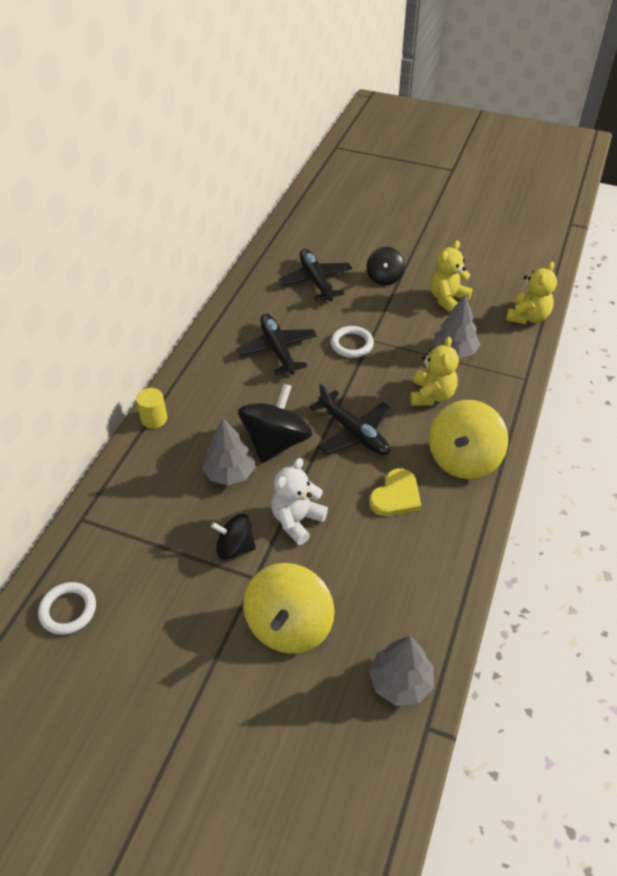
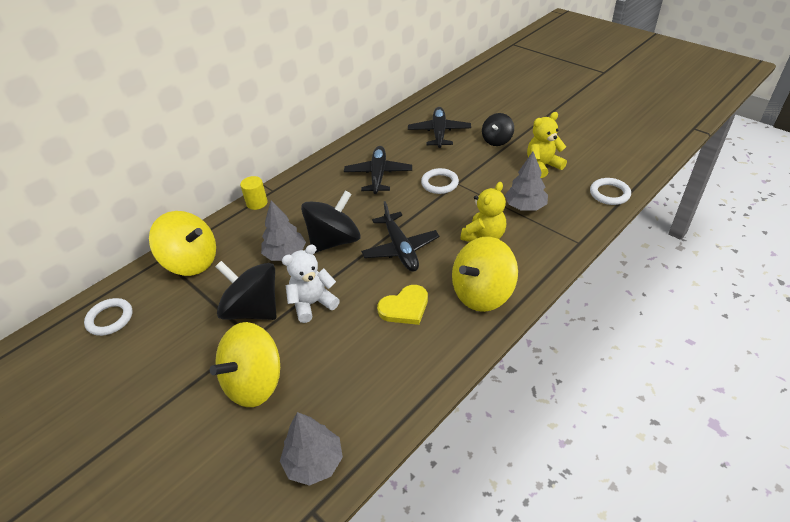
camera: 25 degrees right, 5 degrees down
black spinning top [211,514,256,560] -> black spinning top [215,261,276,320], size x1.68
yellow teddy bear [506,262,557,324] -> white ring [590,178,631,205]
none -> yellow spinning top [149,211,216,276]

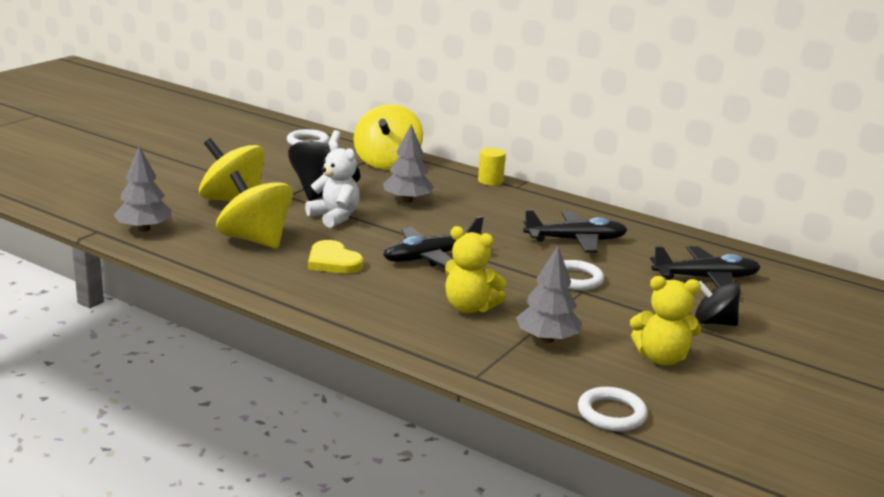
camera: 75 degrees right, 20 degrees down
black spinning top [301,190,360,253] -> none
yellow spinning top [452,237,518,312] -> yellow spinning top moved to [216,171,293,249]
yellow teddy bear [527,112,567,178] -> yellow teddy bear turned 135 degrees clockwise [630,276,701,365]

